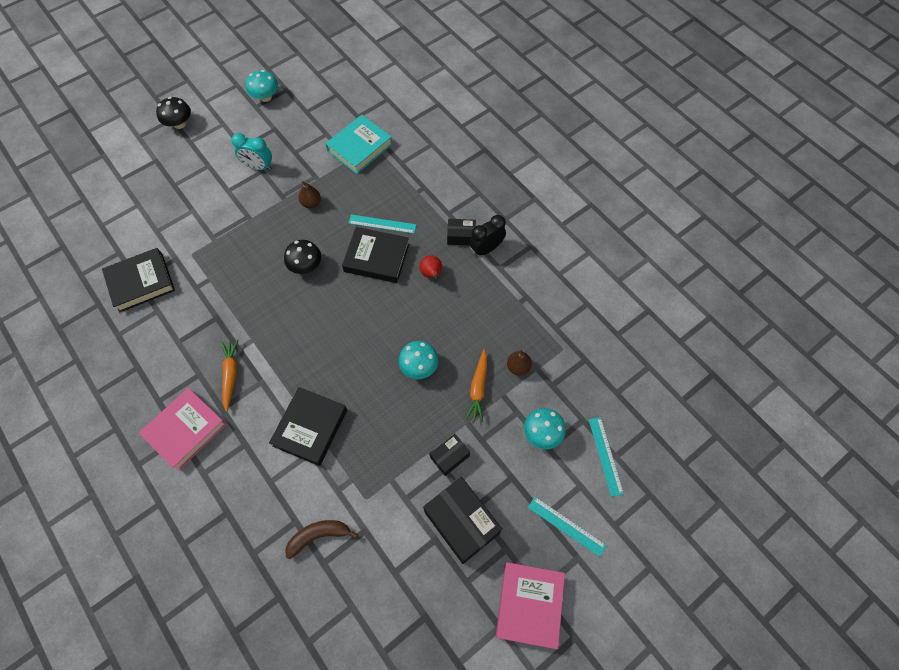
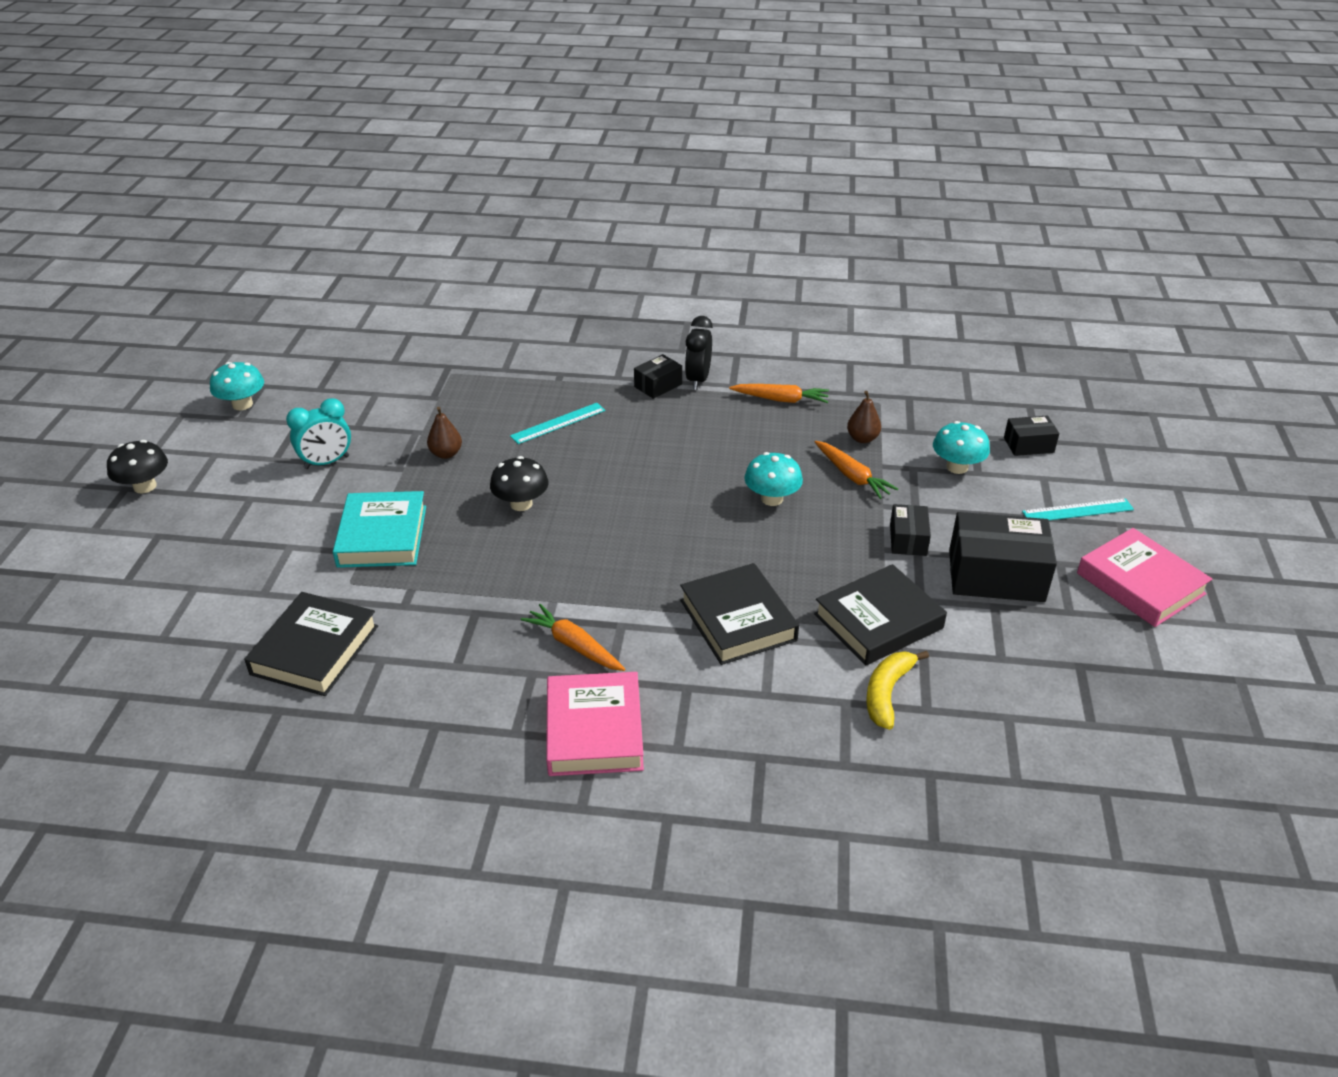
camera: 45 degrees left, 25 degrees down
brown banana [285,520,358,559] -> yellow banana [866,651,929,730]
turquoise book [325,115,393,174] -> turquoise book moved to [333,491,426,568]
black book [342,227,409,283] -> black book moved to [814,564,947,665]
red pear [419,255,442,280] -> none
turquoise ruler [589,417,624,497] -> black box [1004,415,1059,456]
none -> orange carrot [729,384,829,403]

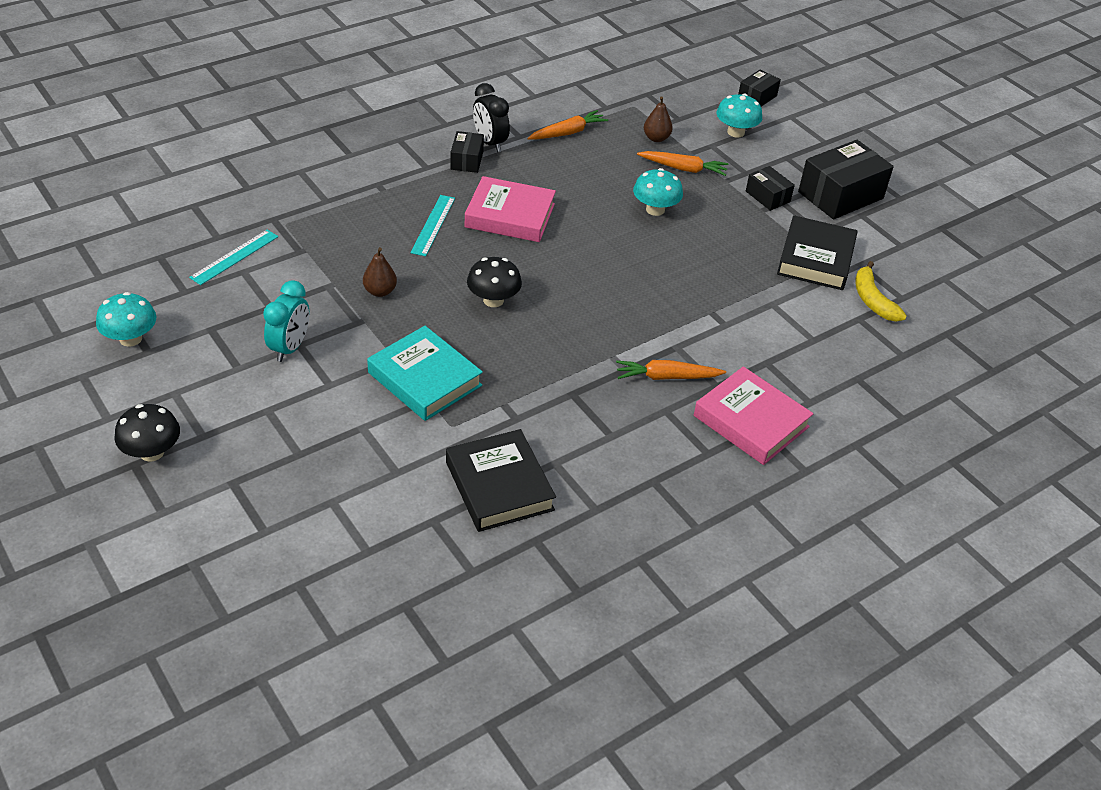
camera: 45 degrees left, 5 degrees up
black book [680,563,799,665] -> none
turquoise ruler [1022,498,1134,520] -> turquoise ruler moved to [189,230,278,285]
pink book [1077,528,1212,627] -> pink book moved to [464,176,556,242]

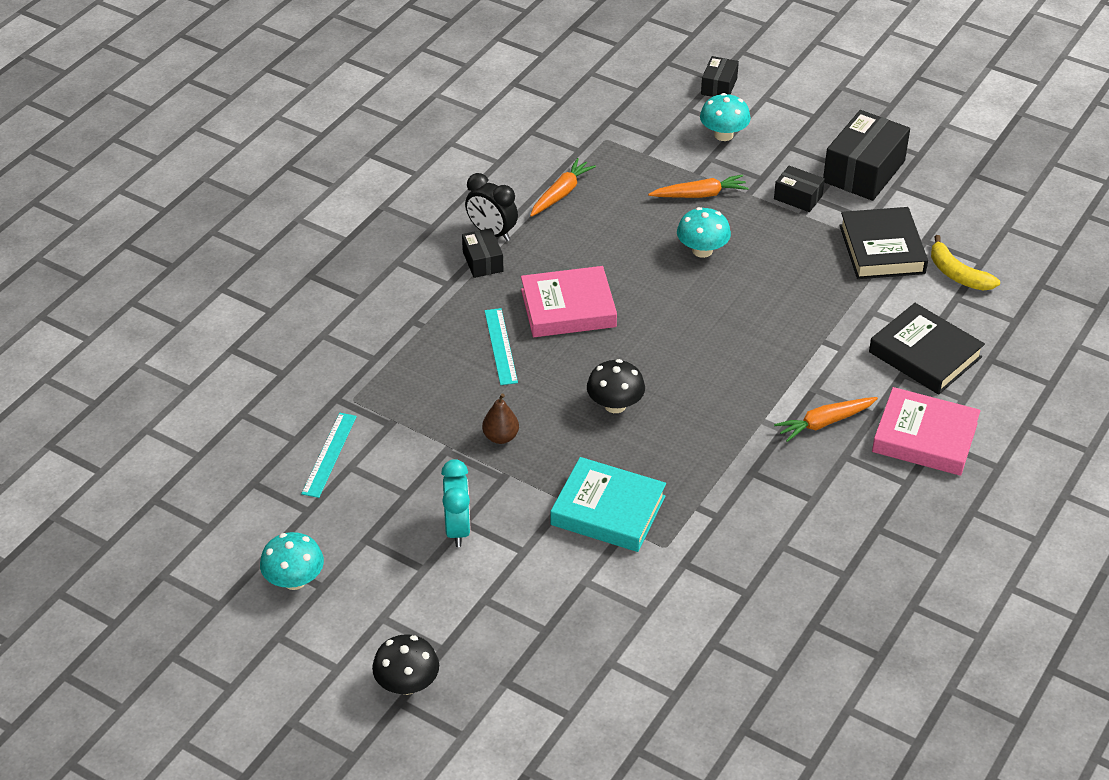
camera: 20 degrees left, 0 degrees up
black book [446,429,556,532] -> black book moved to [869,303,985,395]
brown pear [644,97,673,142] -> none

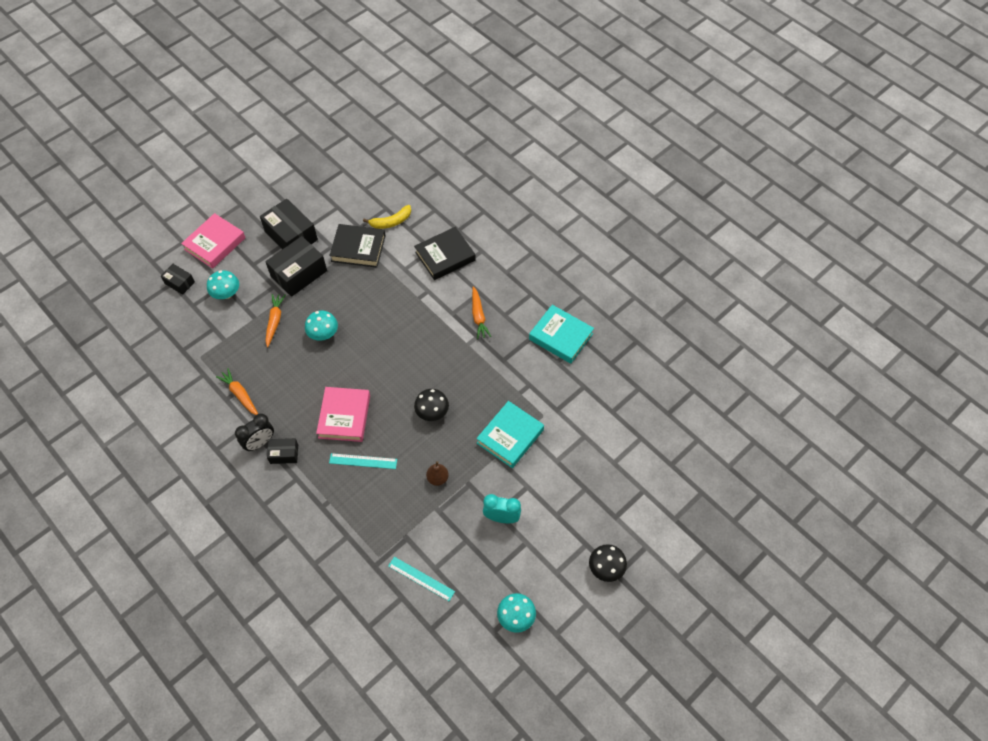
camera: 75 degrees left, 15 degrees up
black box [774,166,825,212] -> black box [265,236,327,297], size x1.89
pink book [872,387,981,476] -> pink book moved to [181,213,245,269]
none -> turquoise book [529,305,594,364]

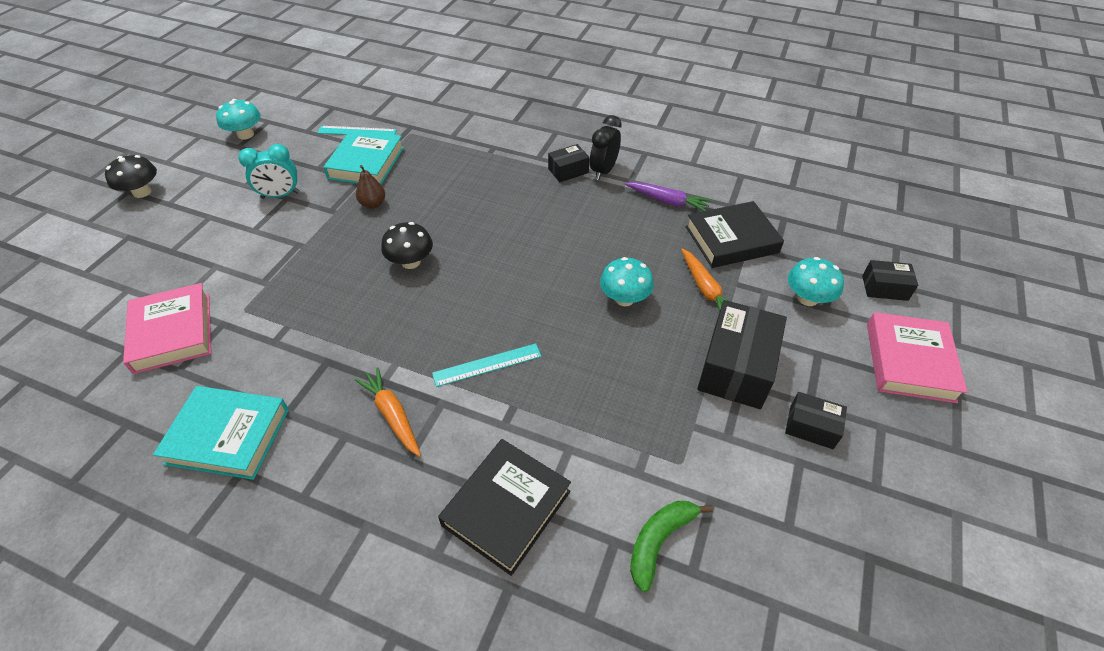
camera: 155 degrees right, 10 degrees down
orange carrot [216,368,258,415] -> purple carrot [625,182,712,211]
black box [260,199,318,249] -> black box [785,392,847,449], size x0.53
pink book [316,387,370,442] -> pink book moved to [123,283,211,374]
black book [329,224,385,268] -> black book moved to [686,201,784,268]
turquoise ruler [329,453,397,469] -> turquoise ruler moved to [432,343,542,387]
yellow banana [363,205,411,229] -> green banana [630,501,713,592]
turquoise book [476,401,544,468] -> turquoise book moved to [323,129,404,185]

